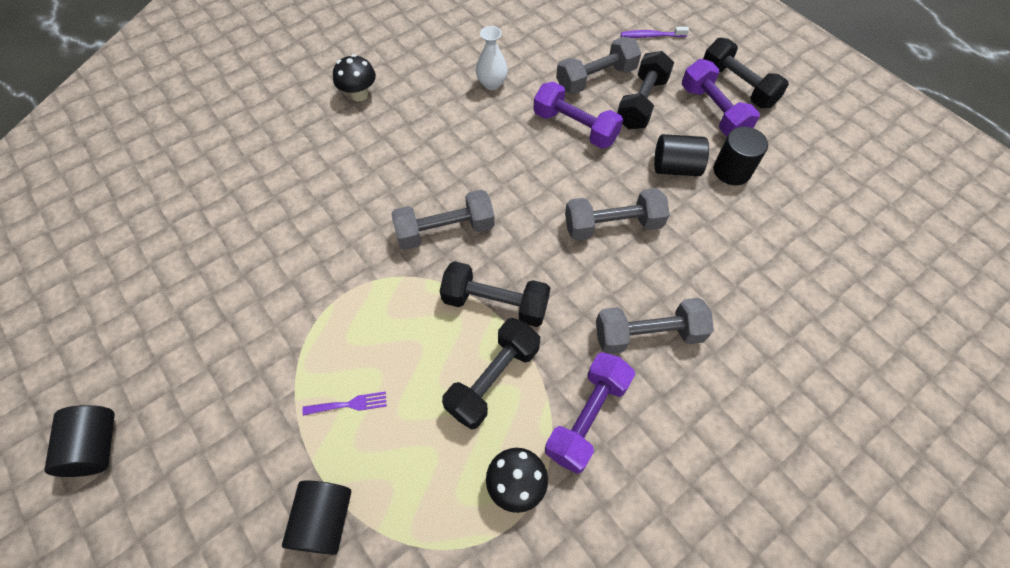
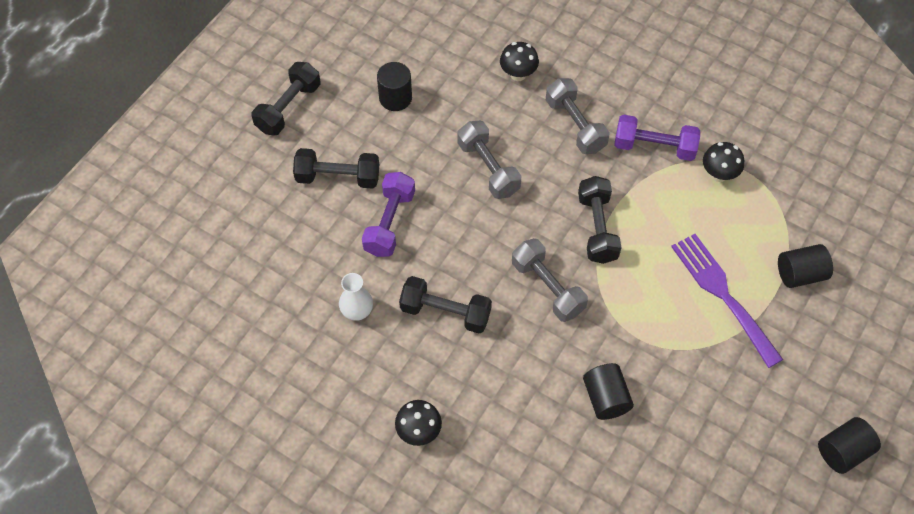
camera: 110 degrees left, 0 degrees up
purple fork [302,391,387,416] -> purple fork [671,234,783,368], size x2.47
black dumbbell [442,318,540,430] -> black dumbbell moved to [399,276,492,333]
grey dumbbell [556,37,641,94] -> none
purple toothbrush [621,27,689,38] -> none
black cylinder [654,134,709,176] -> black cylinder moved to [583,363,634,420]
purple dumbbell [682,59,760,137] -> none
none -> black mushroom [500,42,539,81]

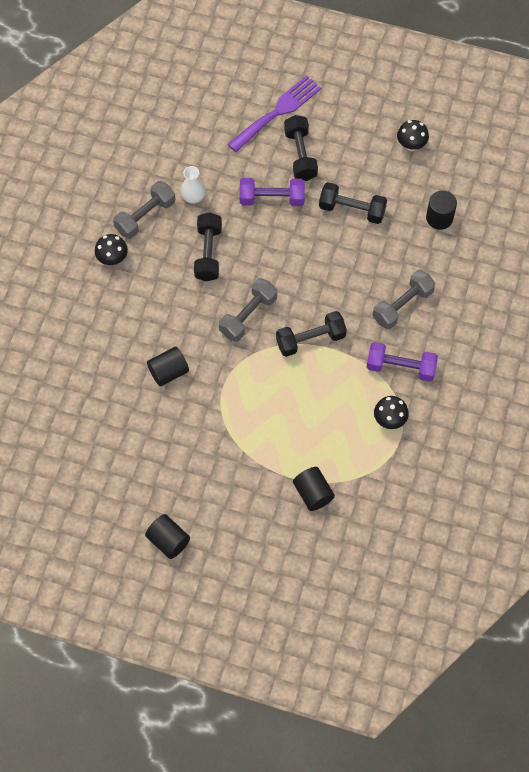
camera: 75 degrees right, 5 degrees up
black dumbbell [252,62,320,135] -> black dumbbell moved to [319,182,387,224]
black cylinder [377,62,412,111] -> black cylinder moved to [426,190,457,230]
grey dumbbell [457,121,521,199] -> grey dumbbell moved to [113,181,176,239]
black mushroom [500,42,539,81] -> black mushroom moved to [397,120,429,151]
purple dumbbell [614,115,700,161] -> purple dumbbell turned 75 degrees counterclockwise [367,342,438,382]
purple fork [671,234,783,368] -> purple fork moved to [228,75,321,152]

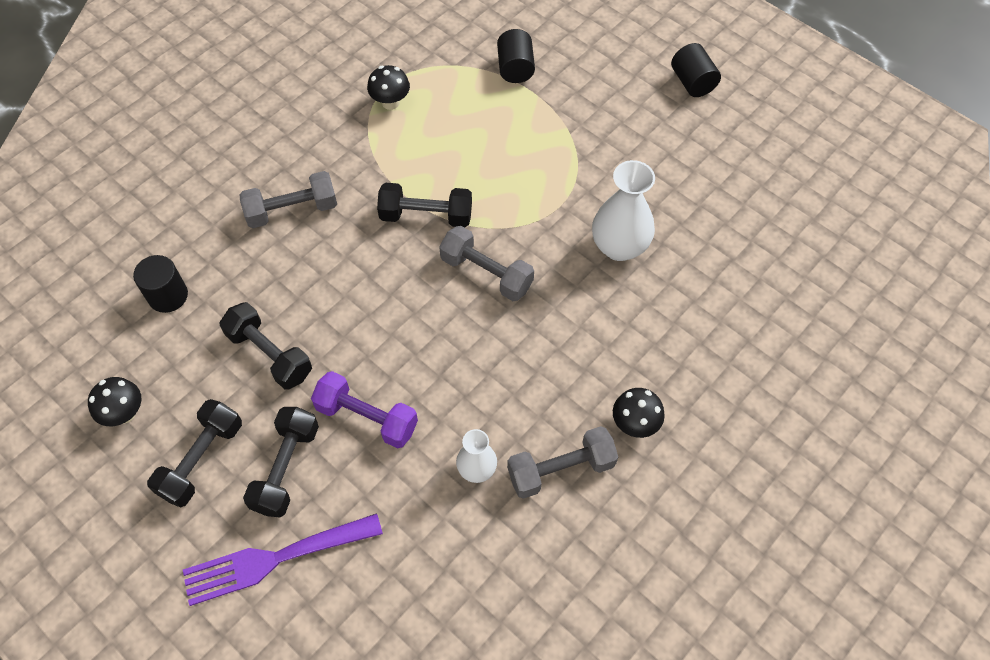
camera: 155 degrees left, 5 degrees down
black cylinder [147,347,189,386] -> white vase [592,160,655,261]
black dumbbell [194,212,222,281] -> black dumbbell moved to [147,399,242,508]
grey dumbbell [219,278,277,342] -> grey dumbbell turned 60 degrees clockwise [439,226,534,301]
purple dumbbell [367,342,438,382] -> none

